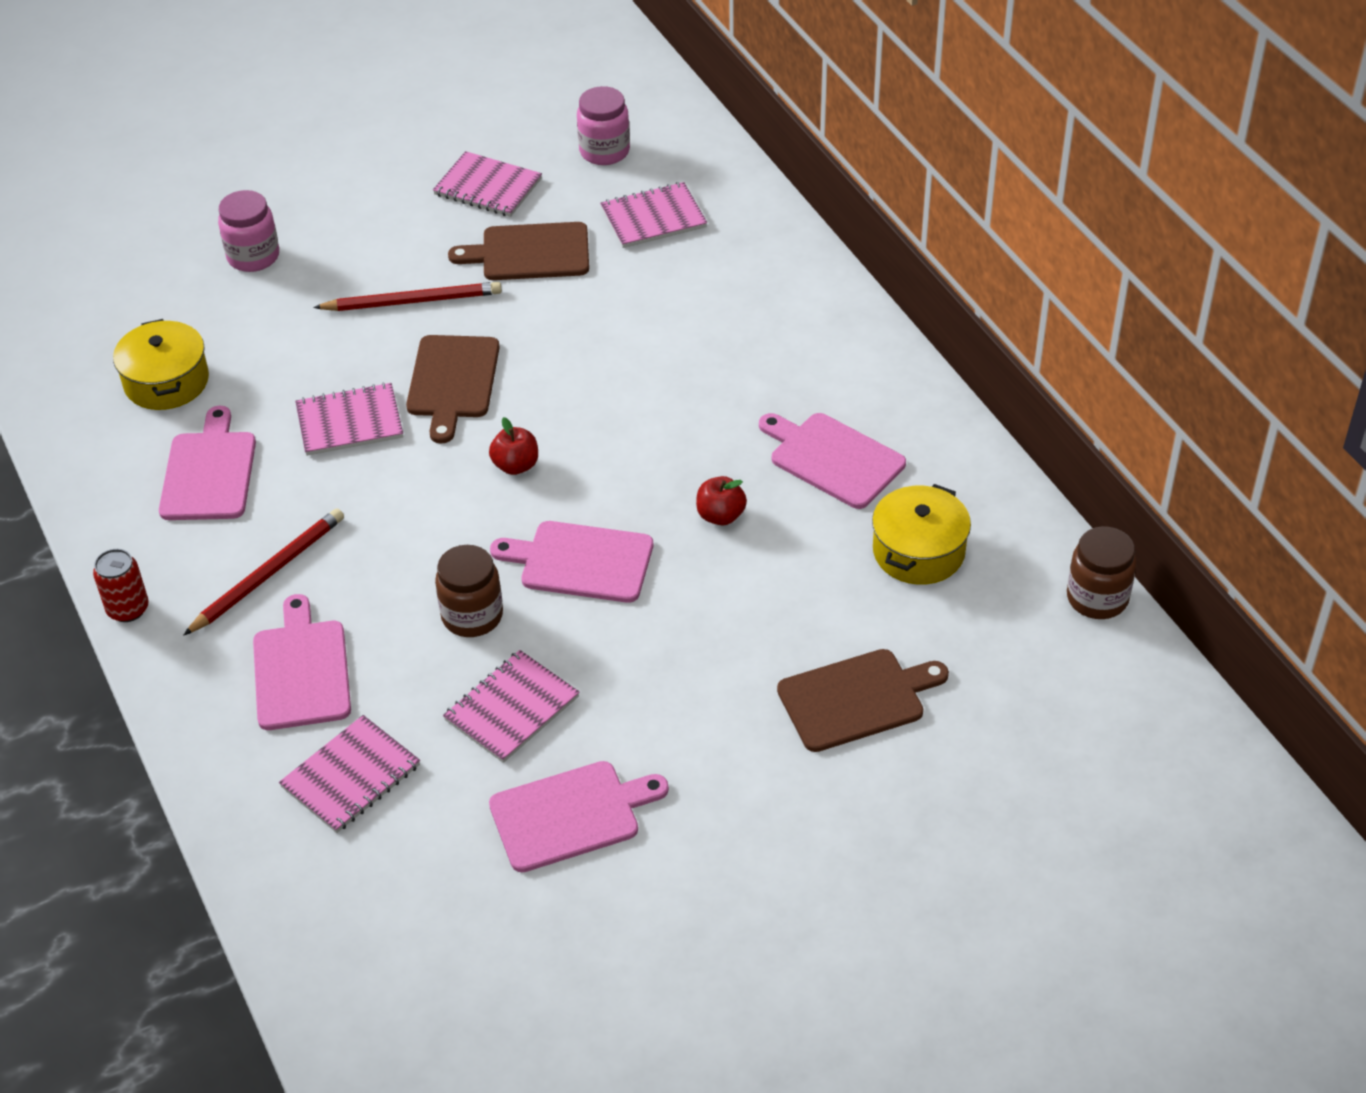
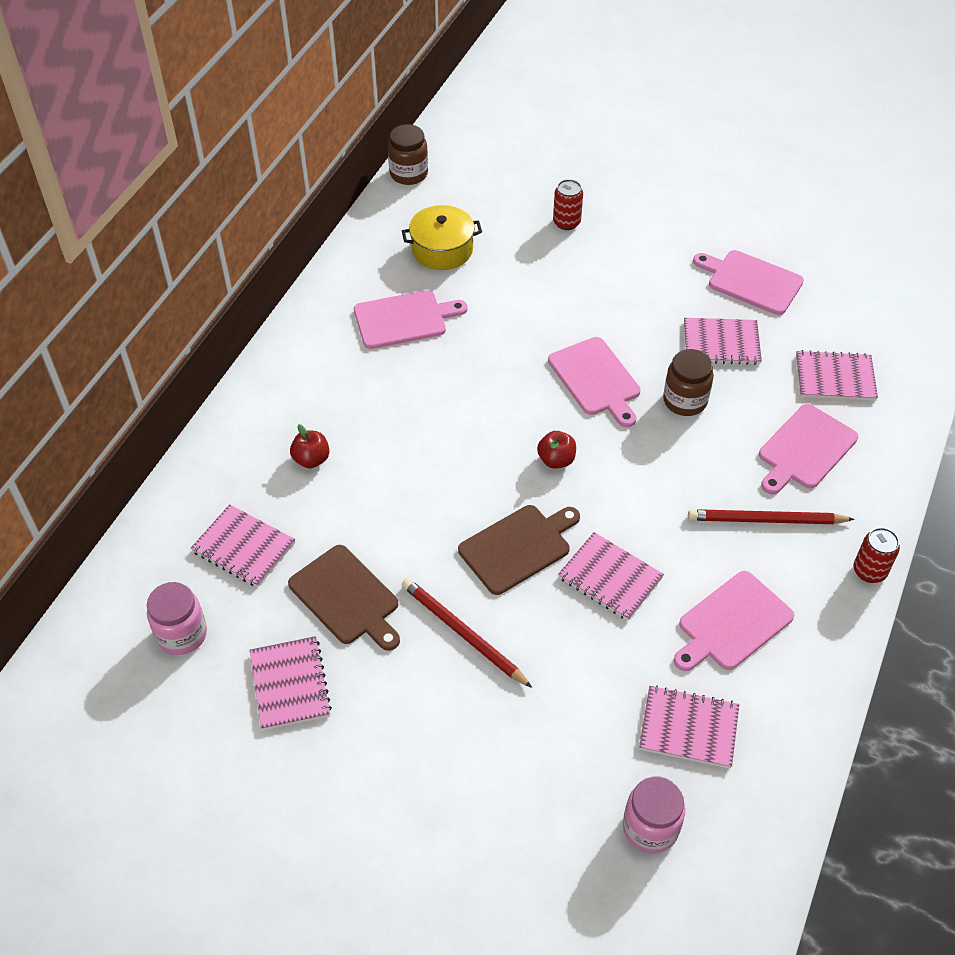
camera: 130 degrees left, 5 degrees up
yellow pot [113,319,209,410] -> pink notebook [639,686,739,768]
pink jar [218,190,279,272] -> pink jar moved to [623,777,685,854]
red apple [696,476,747,525] -> red apple moved to [290,424,329,468]
pink cutting board [759,413,906,509] -> pink cutting board turned 105 degrees counterclockwise [354,290,468,349]
brown cutting board [777,649,949,752] -> red can [553,179,583,230]

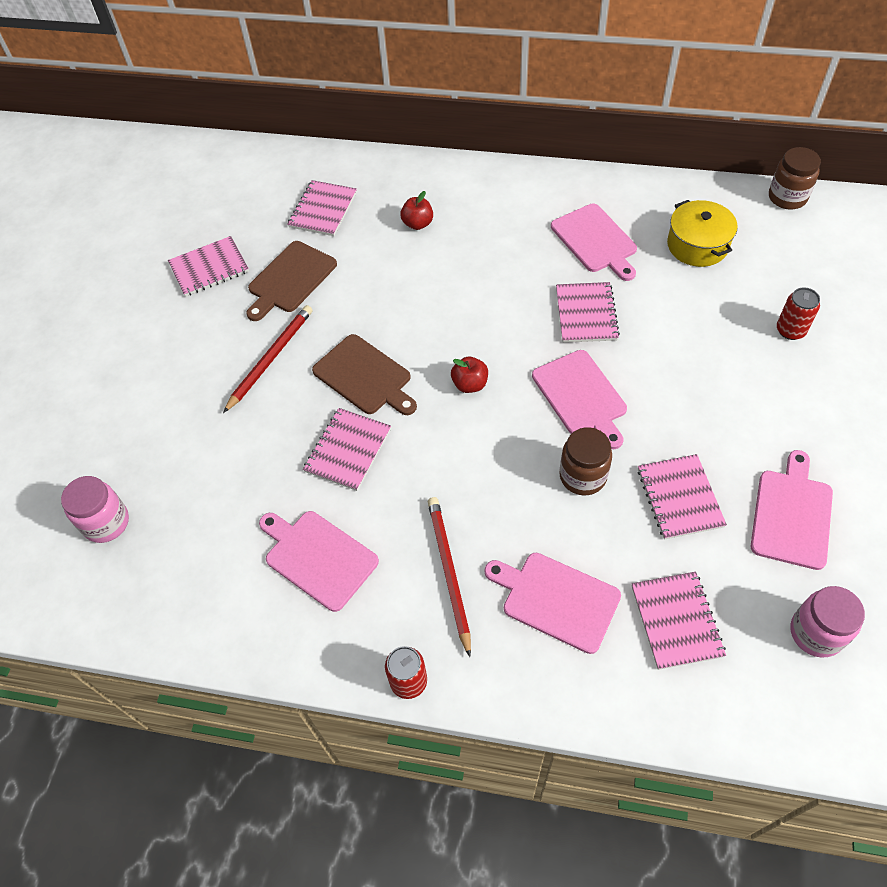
camera: 80 degrees right, 5 degrees up
pink jar [147,582,207,655] -> pink jar moved to [790,586,865,657]
pink cutting board [548,337,641,427] -> pink cutting board turned 75 degrees counterclockwise [532,350,627,449]
pink notebook [639,686,739,768] -> pink notebook moved to [556,282,620,343]

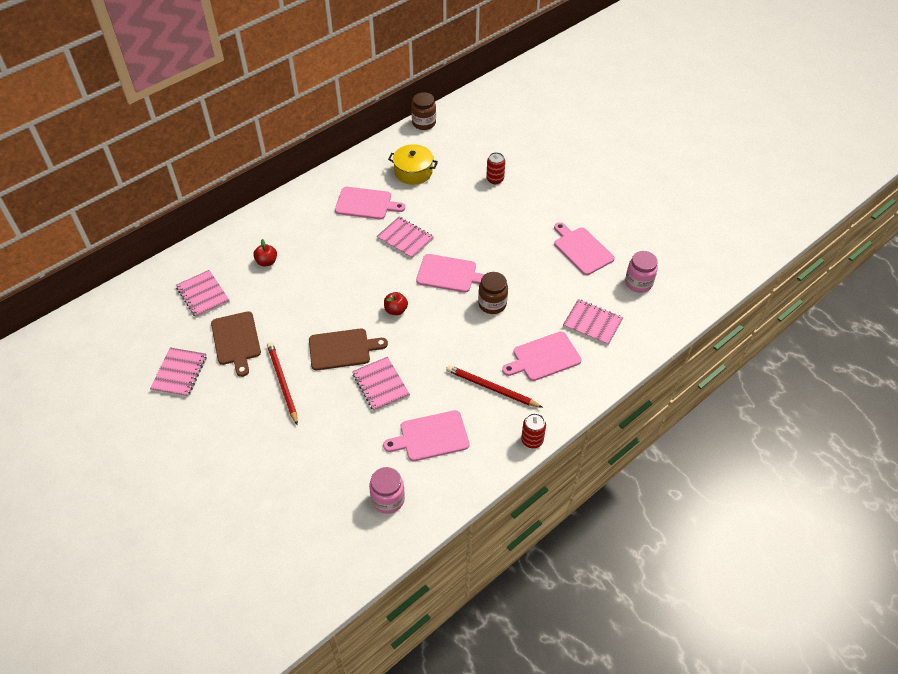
camera: 55 degrees left, 5 degrees down
pink jar [61,476,129,543] -> pink jar moved to [369,467,405,514]
pink notebook [638,454,727,540] -> none

